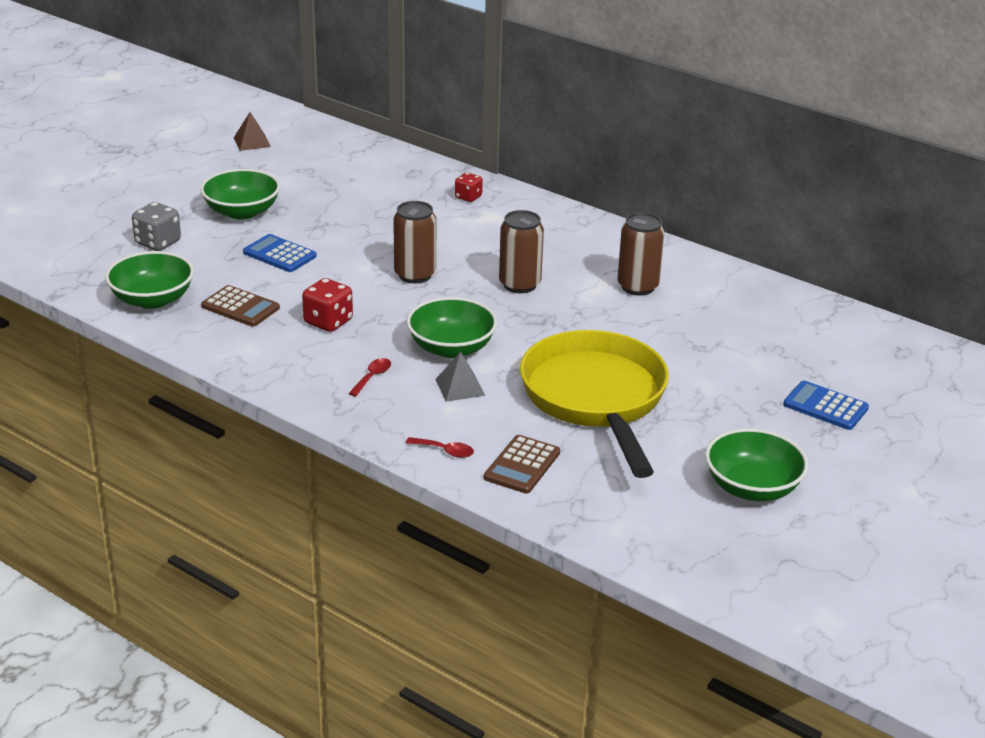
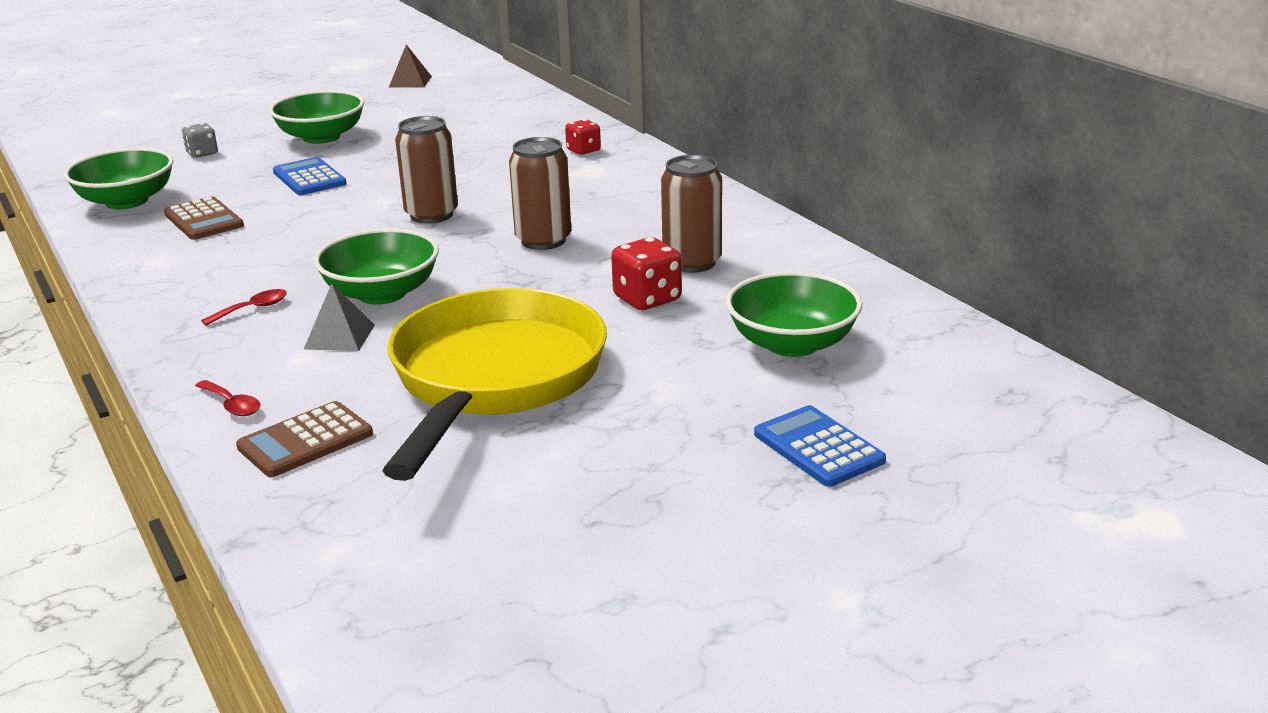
camera: 25 degrees right, 5 degrees down
grey dice [132,202,181,251] -> grey dice [182,123,218,158], size x0.65
red dice [302,278,353,332] -> red dice moved to [611,237,682,310]
green bowl [705,428,809,501] -> green bowl moved to [726,271,863,357]

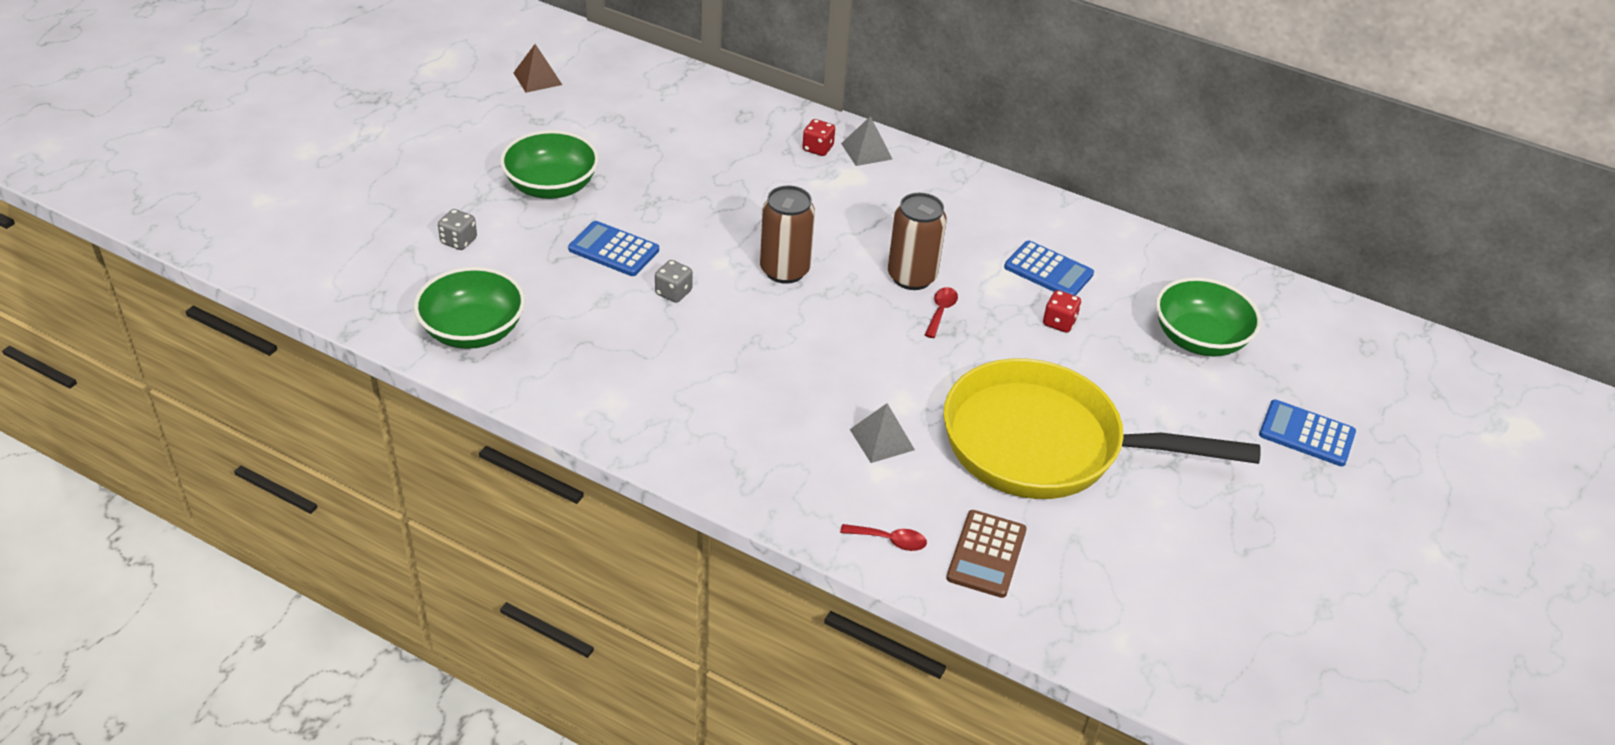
camera: 35 degrees left, 15 degrees up
brown calculator [164,196,244,240] -> none
red spoon [201,289,287,326] -> red spoon moved to [925,287,958,338]
green bowl [314,228,439,305] -> none
yellow pan [382,288,607,481] -> yellow pan turned 60 degrees counterclockwise [944,358,1261,499]
red dice [611,237,682,310] -> red dice [1043,290,1081,333], size x0.65
brown can [661,155,722,273] -> blue calculator [1004,240,1094,296]
none -> grey dice [655,260,693,303]
none -> grey pyramid [841,116,892,166]

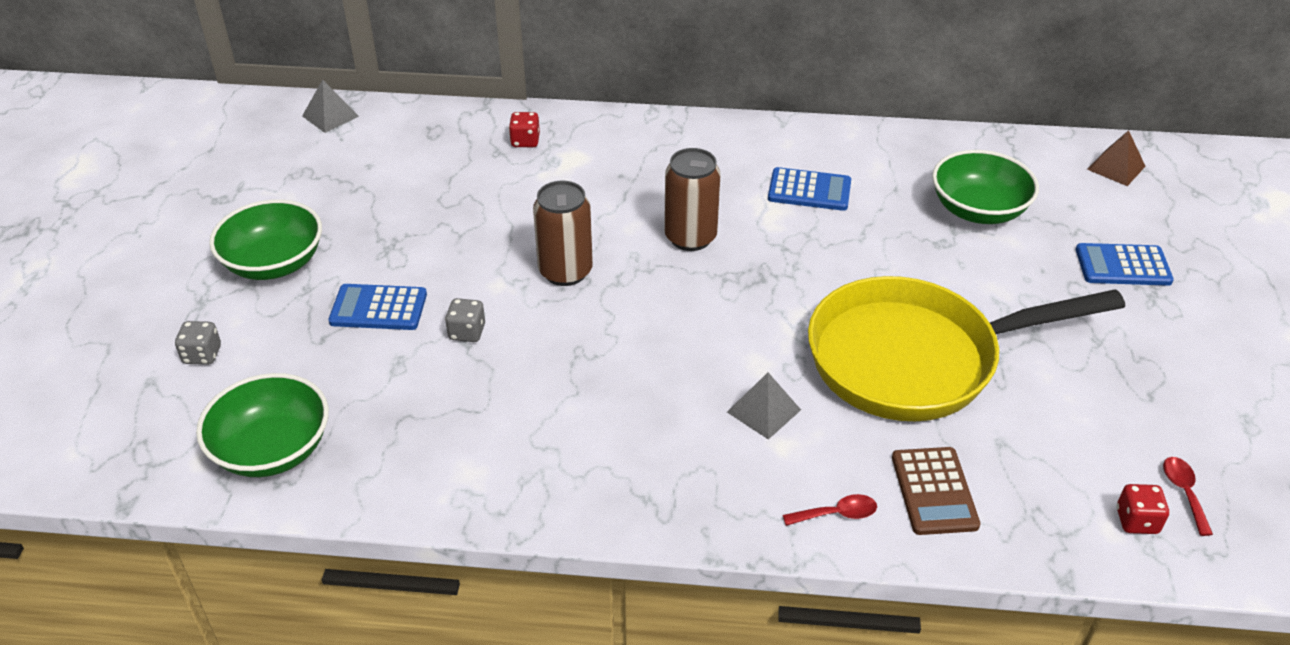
camera: 20 degrees left, 0 degrees up
brown pyramid [513,44,562,93] -> brown pyramid moved to [1087,130,1146,186]
grey pyramid [841,116,892,166] -> grey pyramid moved to [302,79,359,133]
red spoon [925,287,958,338] -> red spoon moved to [1163,457,1213,536]
red dice [1043,290,1081,333] -> red dice moved to [1116,484,1169,534]

